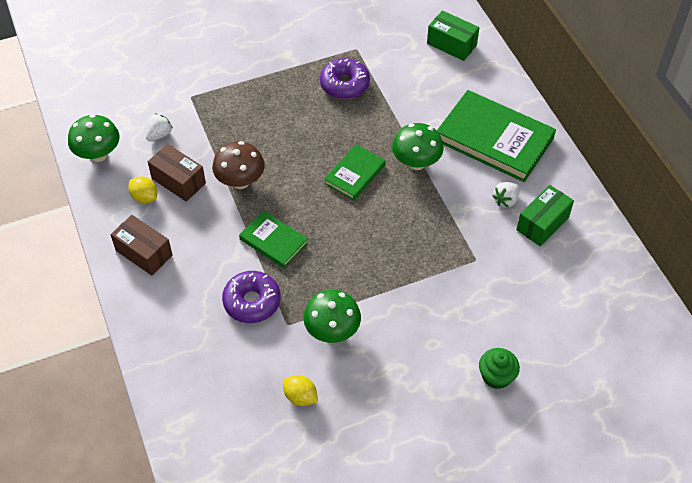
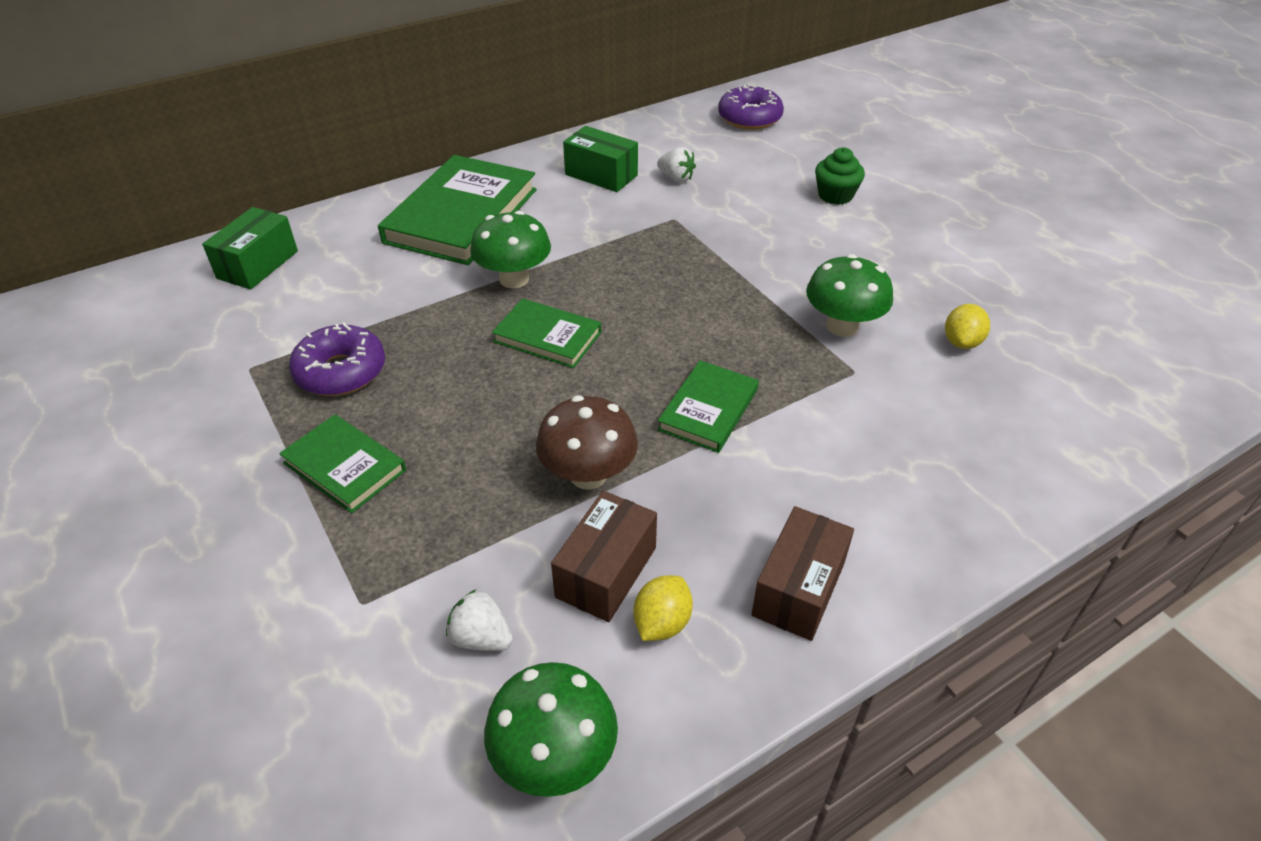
camera: 100 degrees left, 10 degrees down
purple donut [222,271,281,323] -> purple donut moved to [718,84,784,130]
white strawberry [492,182,520,208] -> white strawberry moved to [657,147,696,182]
none -> green book [279,414,406,513]

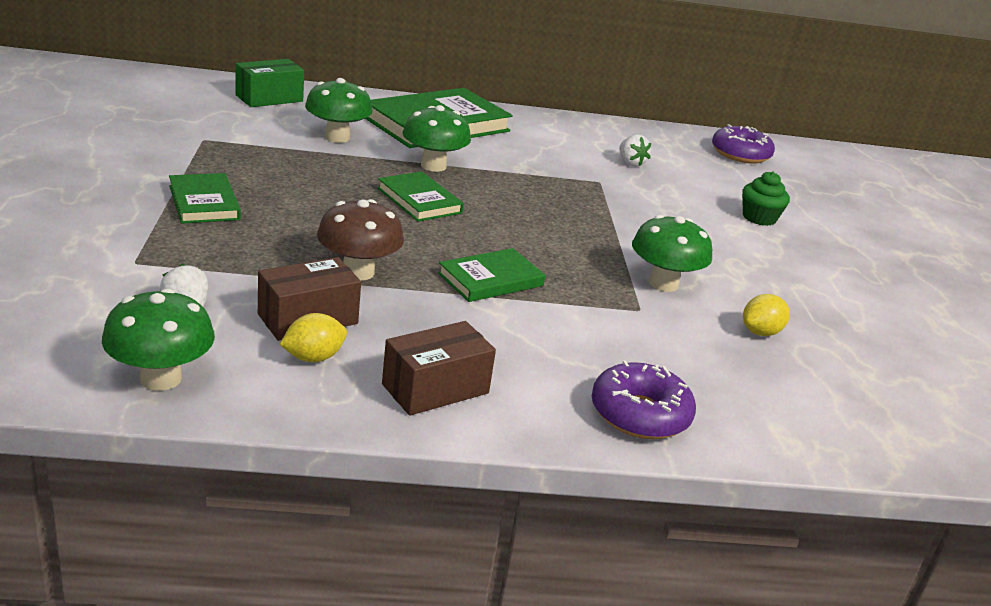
camera: 25 degrees right, 15 degrees down
purple donut [289,322,385,396] -> purple donut moved to [592,360,696,439]
green box [563,126,638,192] -> none
none -> green mushroom [305,78,373,143]

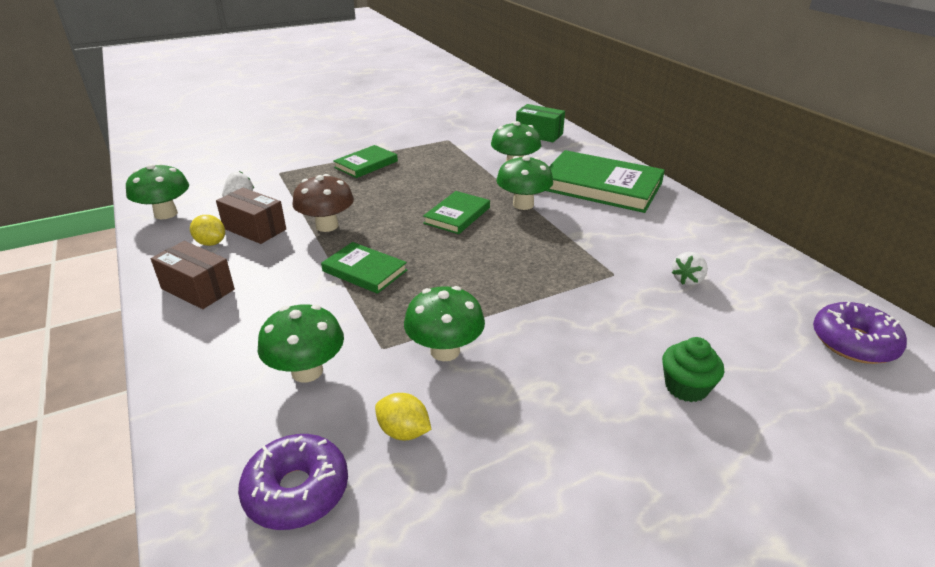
camera: 70 degrees right, 5 degrees up
purple donut [592,360,696,439] -> purple donut moved to [238,434,348,530]
none -> green mushroom [258,304,344,383]

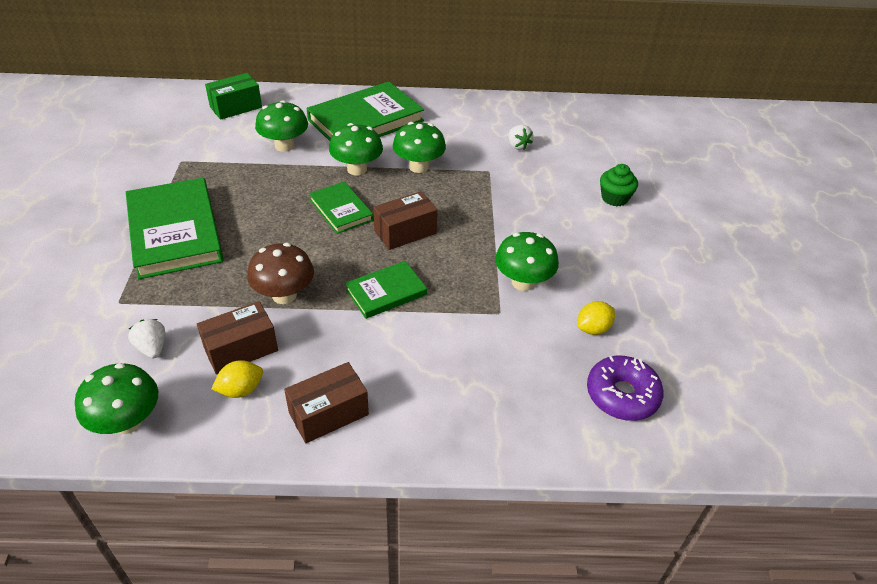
camera: 65 degrees left, 10 degrees up
green mushroom [258,304,344,383] -> green mushroom moved to [393,122,446,173]
green book [333,145,398,178] -> green book [126,178,224,279], size x1.86
purple donut [813,302,907,364] -> none
none -> brown box [373,191,438,250]

